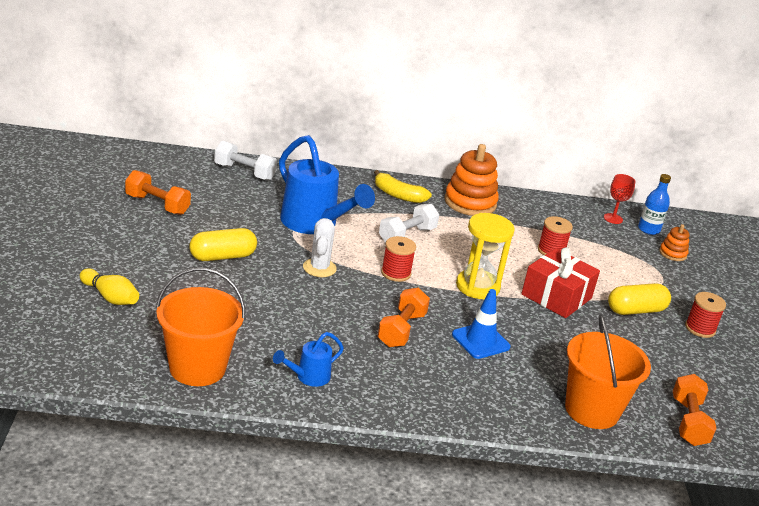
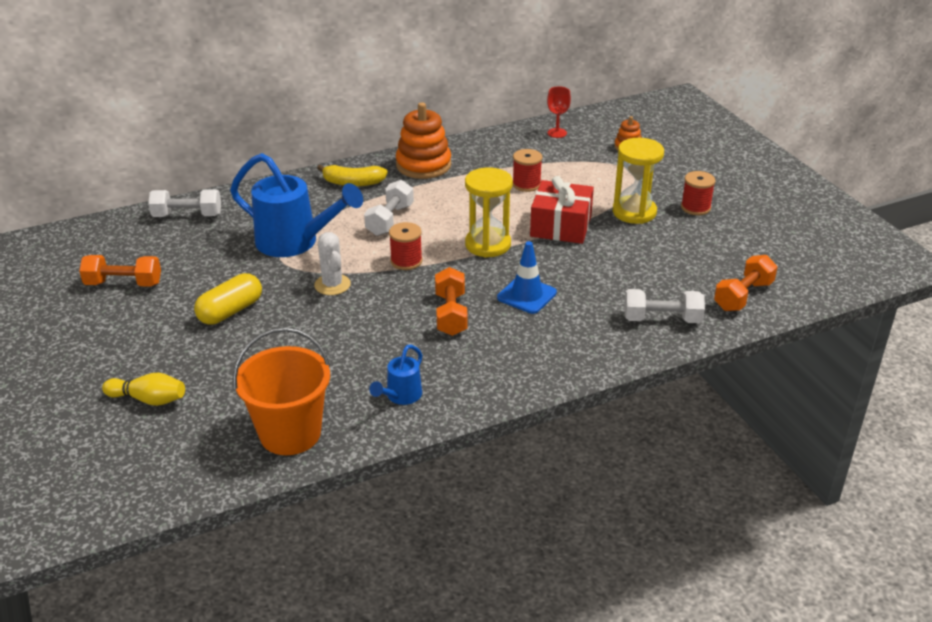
camera: 20 degrees left, 5 degrees up
orange bucket [565,314,651,429] -> white dumbbell [624,289,705,323]
yellow capsule [608,283,671,315] -> yellow hourglass [613,138,664,224]
blue bottle [638,174,671,235] -> none
orange dumbbell [673,374,717,446] -> orange dumbbell turned 60 degrees clockwise [714,255,777,311]

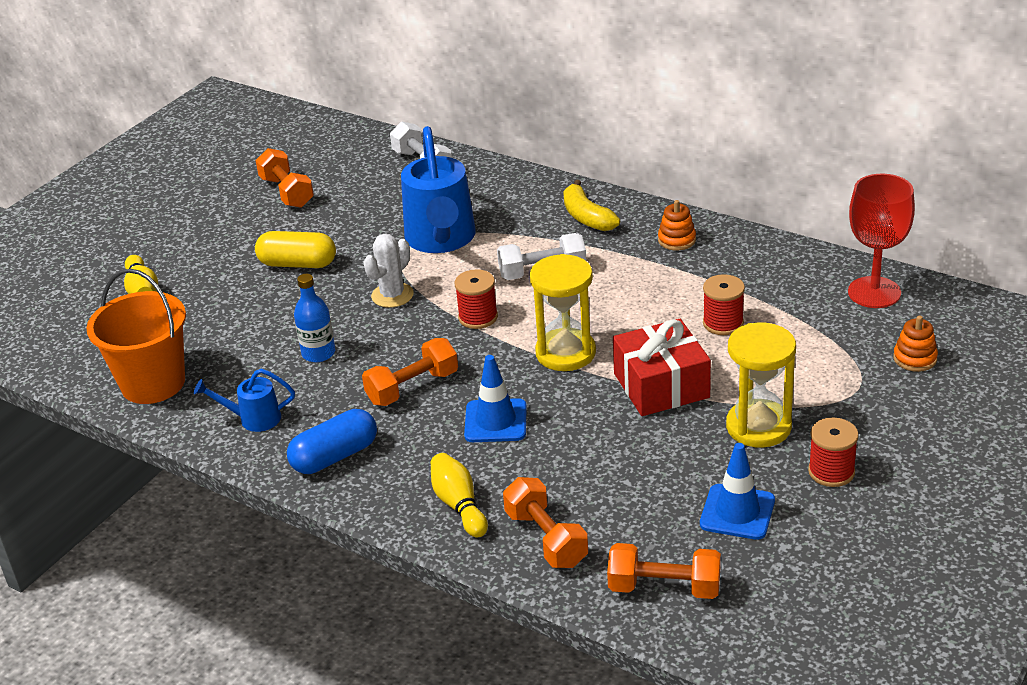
camera: 60 degrees right, 0 degrees up
orange stacking toy [396,102,451,179] -> orange stacking toy [658,200,696,250], size x0.51
red goblet [547,86,571,138] -> red goblet [848,174,915,308], size x1.78
white dumbbell [624,289,705,323] -> orange dumbbell [503,477,588,568]
none -> blue capsule [287,409,377,474]
none -> blue bottle [294,274,335,362]
none -> yellow bowling pin [431,453,488,537]
none -> blue traffic cone [700,443,775,540]

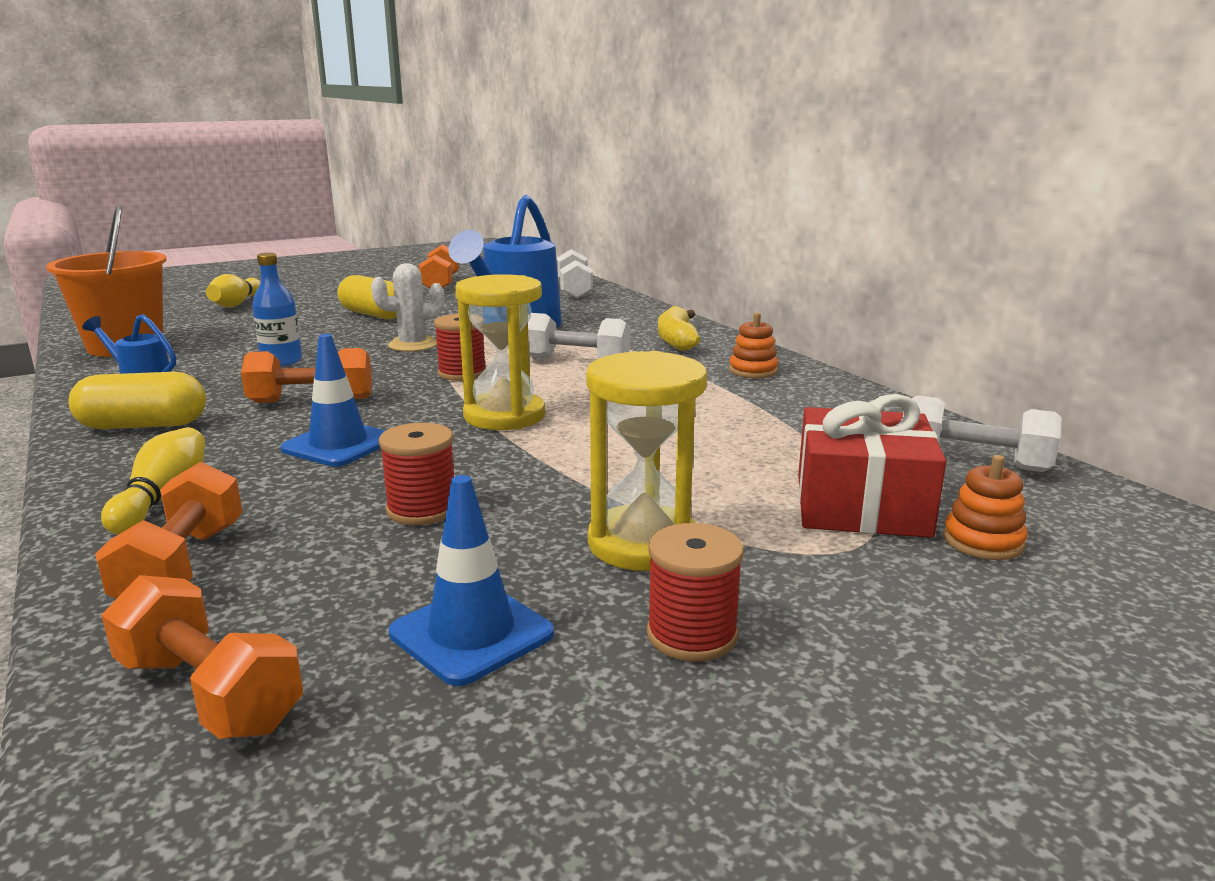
camera: 25 degrees right, 15 degrees down
blue capsule [287,409,377,474] -> yellow capsule [68,372,206,429]
red gift [613,319,711,416] -> red gift moved to [798,394,946,538]
red spool [703,274,745,335] -> red spool moved to [379,423,454,525]
red goblet [848,174,915,308] -> white dumbbell [911,395,1062,472]

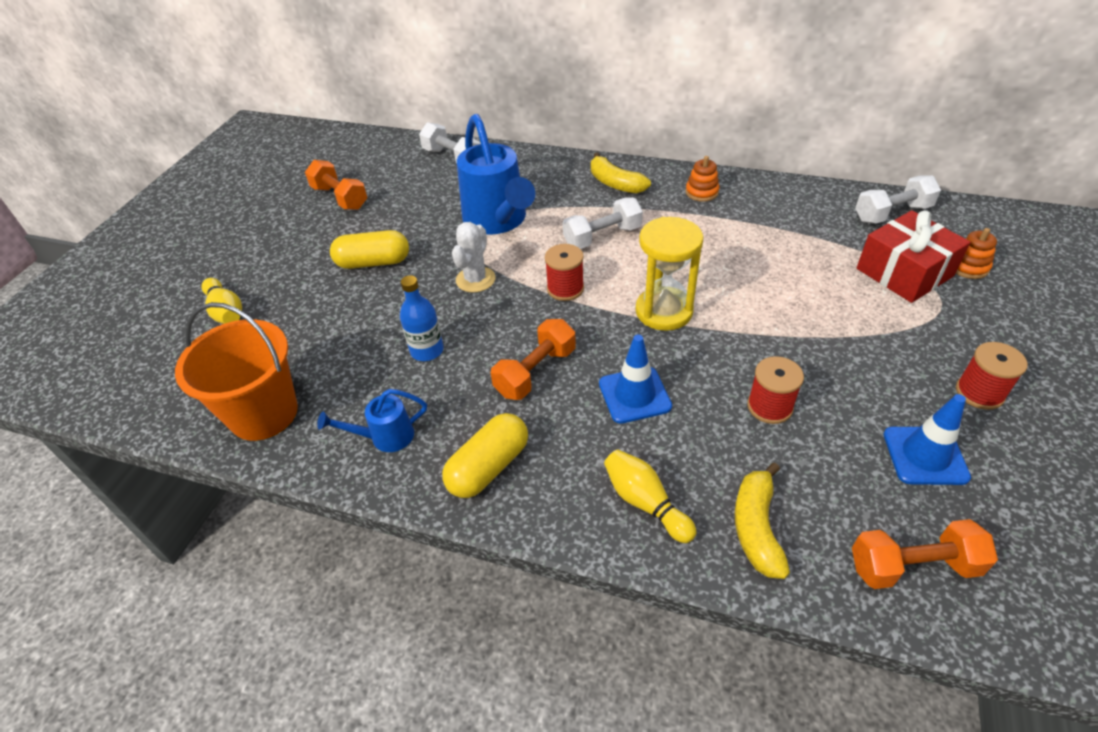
camera: 40 degrees left, 25 degrees up
orange dumbbell [95,462,242,599] -> yellow banana [735,462,790,579]
yellow hourglass [586,351,707,571] -> none

